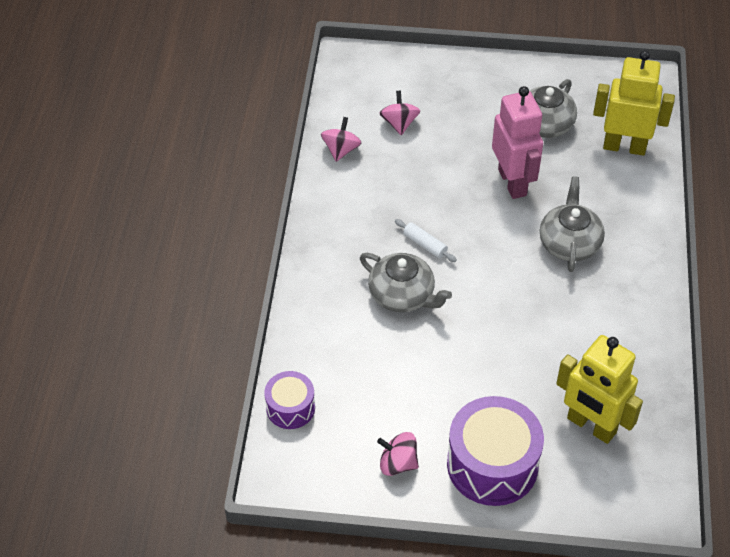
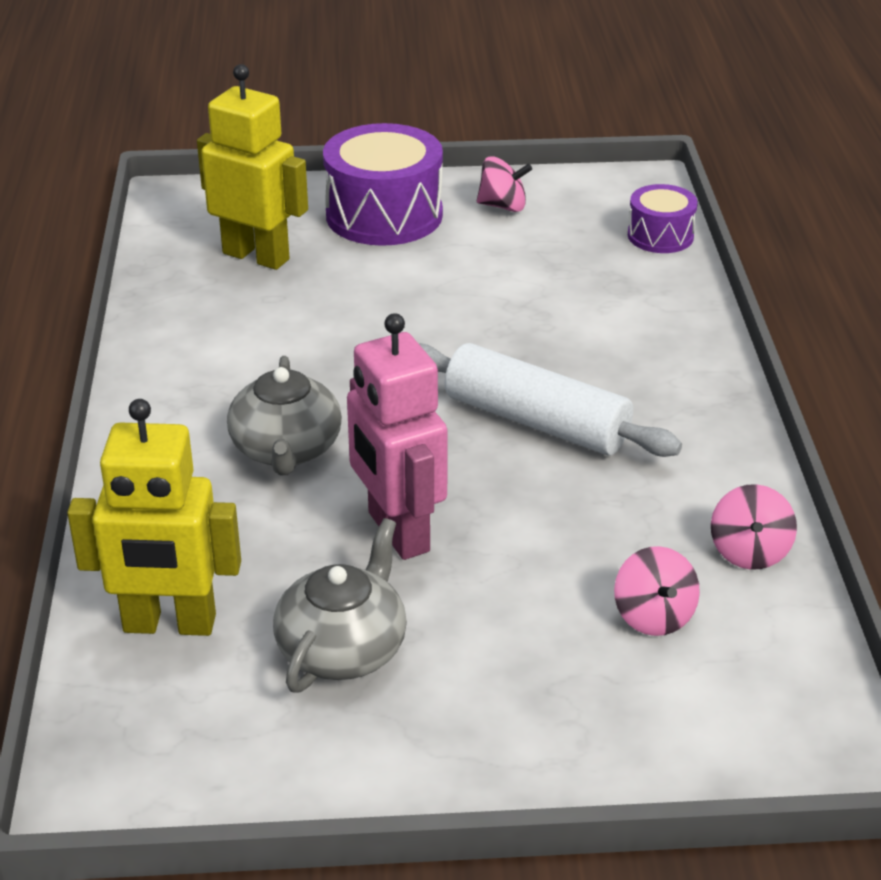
camera: 170 degrees right, 15 degrees down
grey teapot [360,253,452,312] -> none
white rolling pin [395,219,457,262] -> white rolling pin [419,343,682,457], size x2.28

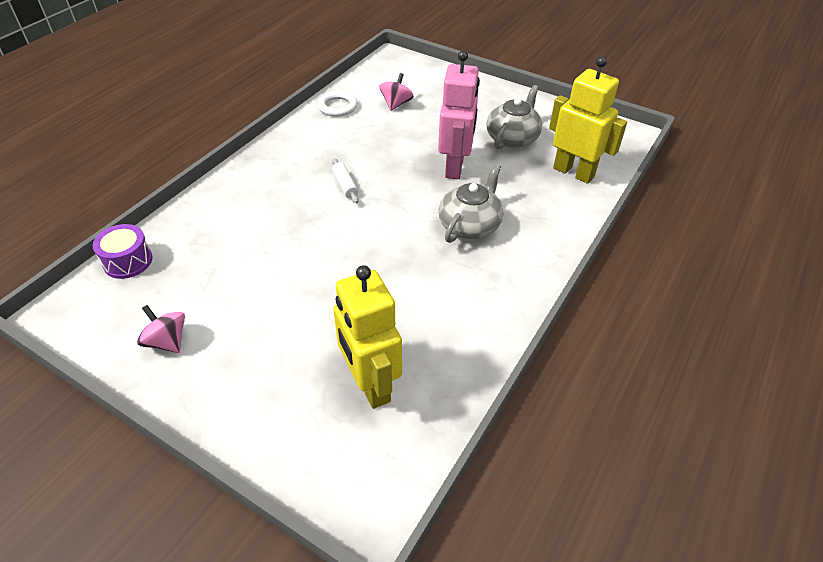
camera: 145 degrees left, 10 degrees up
grey teapot [273,518,407,693] -> grey teapot turned 150 degrees clockwise [486,85,542,149]
purple drum [323,123,443,246] -> none
white rolling pin [419,343,682,457] -> white rolling pin [332,158,359,203], size x0.44
pink spinning top [711,484,797,570] -> white ring [318,91,358,117]

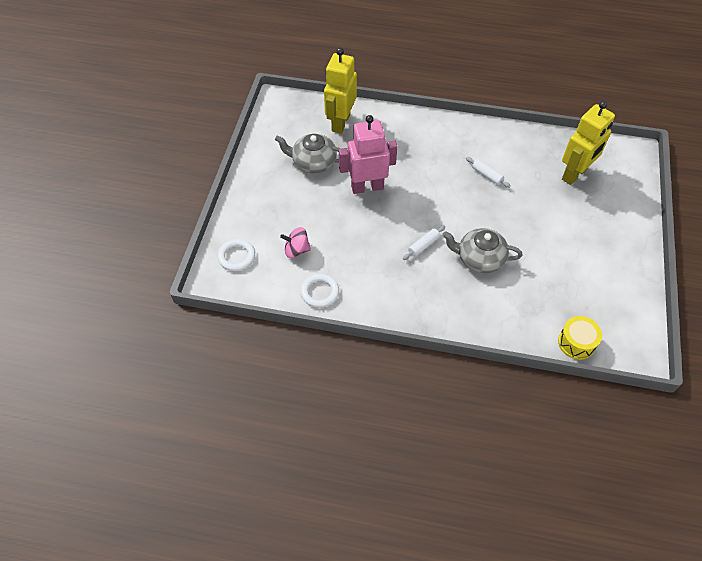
camera: 110 degrees left, 10 degrees up
purple drum [93,224,153,279] -> yellow drum [558,316,602,360]
pink spinning top [137,305,185,353] -> none
grey teapot [439,164,503,243] -> grey teapot moved to [442,228,523,273]
none -> white ring [218,239,255,271]
none -> white rolling pin [466,157,511,188]

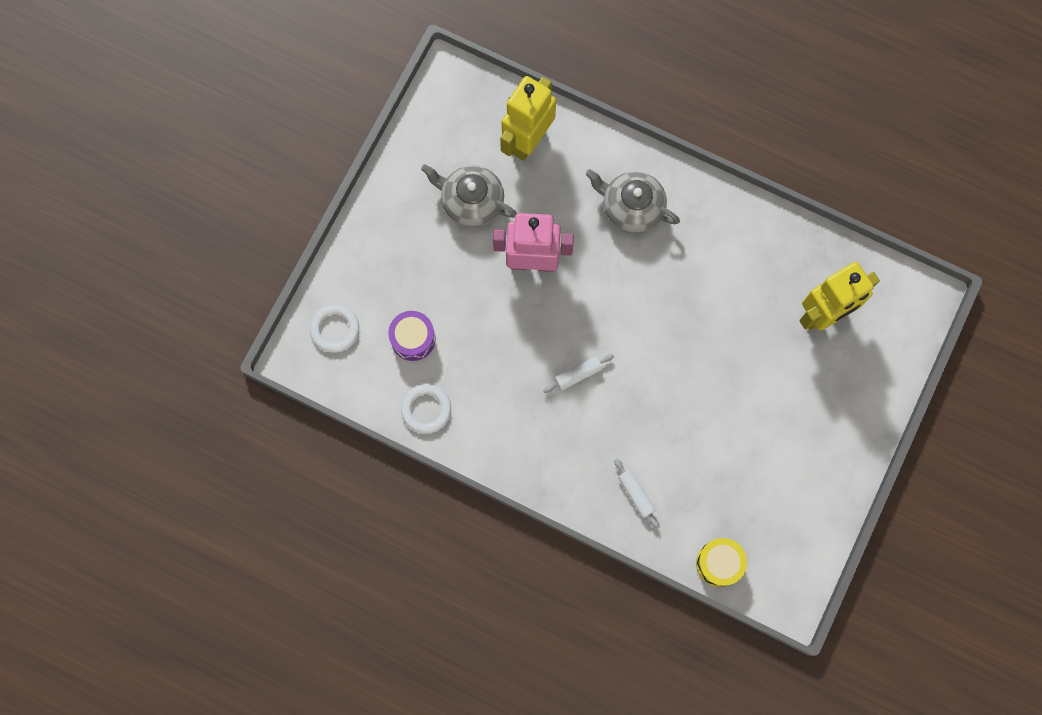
camera: 15 degrees right, 20 degrees up
pink spinning top [280,227,311,258] -> purple drum [388,311,436,361]
grey teapot [442,228,523,273] -> grey teapot moved to [586,169,680,233]
white rolling pin [466,157,511,188] -> white rolling pin moved to [614,459,660,529]

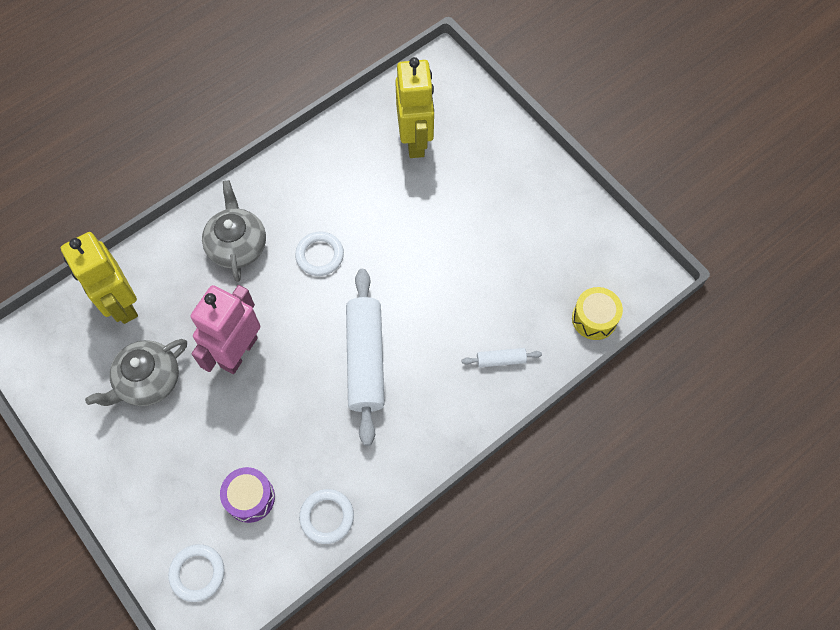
camera: 65 degrees left, 10 degrees down
white rolling pin [543,354,614,393] -> white rolling pin [346,269,385,446], size x2.28
grey teapot [586,169,680,233] -> grey teapot turned 120 degrees clockwise [202,180,266,282]
none -> white ring [295,231,344,276]

